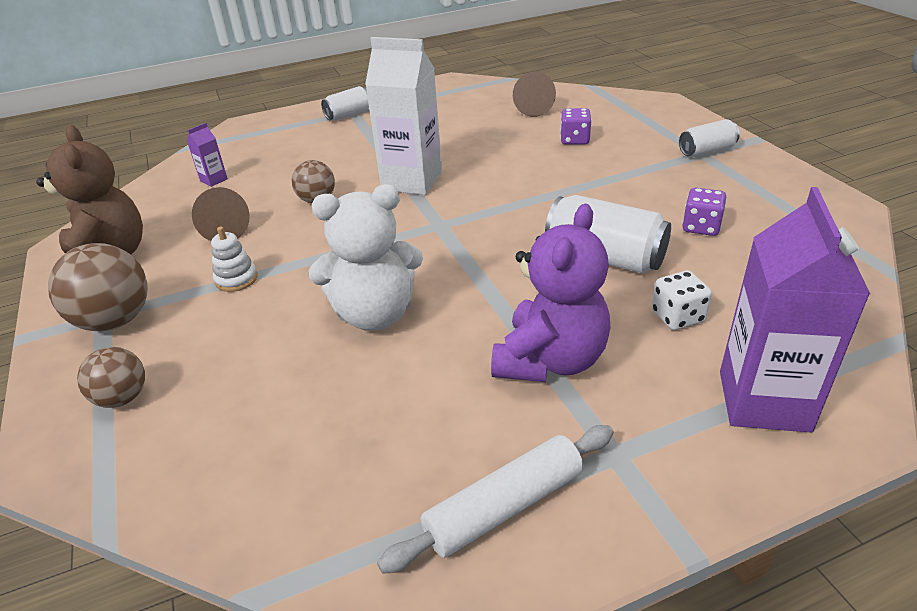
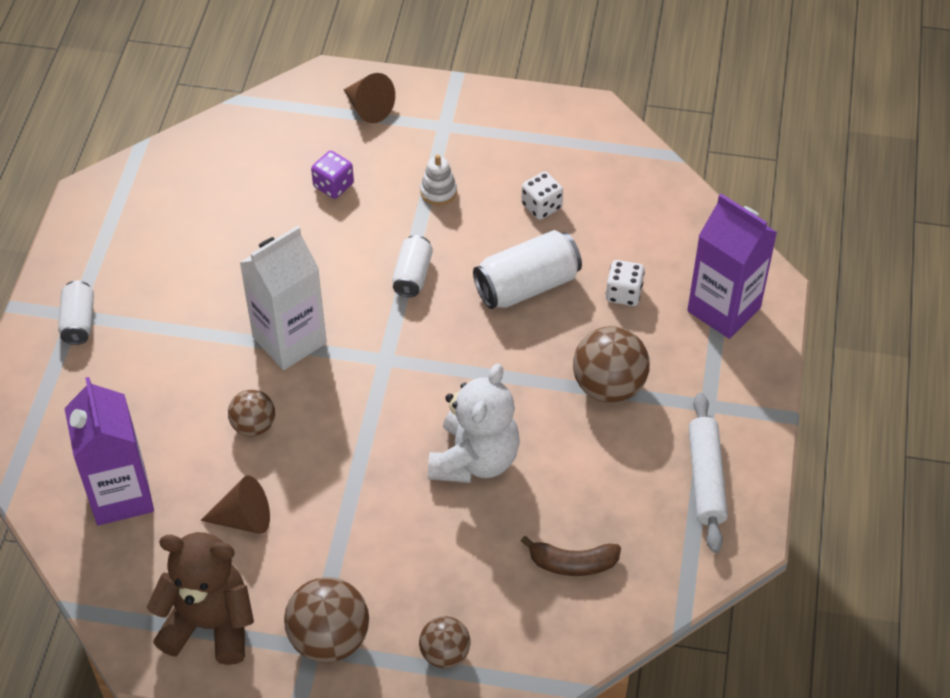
camera: 60 degrees left, 15 degrees up
purple carton [187,123,228,187] -> purple carton [64,377,154,525], size x2.35
white stacking toy [211,227,258,292] -> white stacking toy moved to [420,155,457,206]
purple teddy bear [491,204,610,382] -> brown ball [573,326,650,403]
brown cone [513,72,556,117] -> brown cone moved to [344,73,395,123]
white can [679,119,740,157] -> white can moved to [392,235,433,297]
purple dice [682,188,727,236] -> white dice [521,171,563,220]
none -> brown banana [521,536,621,576]

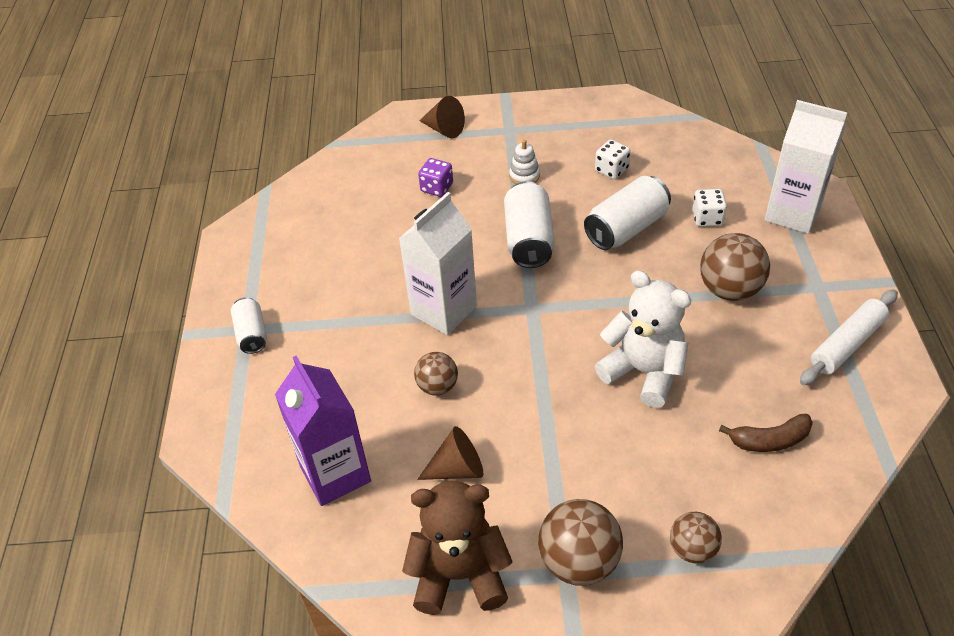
camera: 10 degrees left, 5 degrees down
white can [392,235,433,297] -> white can [504,181,555,268], size x1.66
white teddy bear [428,364,520,483] -> white teddy bear turned 60 degrees counterclockwise [595,270,691,408]
purple carton [687,194,777,339] -> white carton [765,100,847,234]
white rolling pin [688,393,728,553] -> white rolling pin turned 60 degrees clockwise [800,289,898,386]

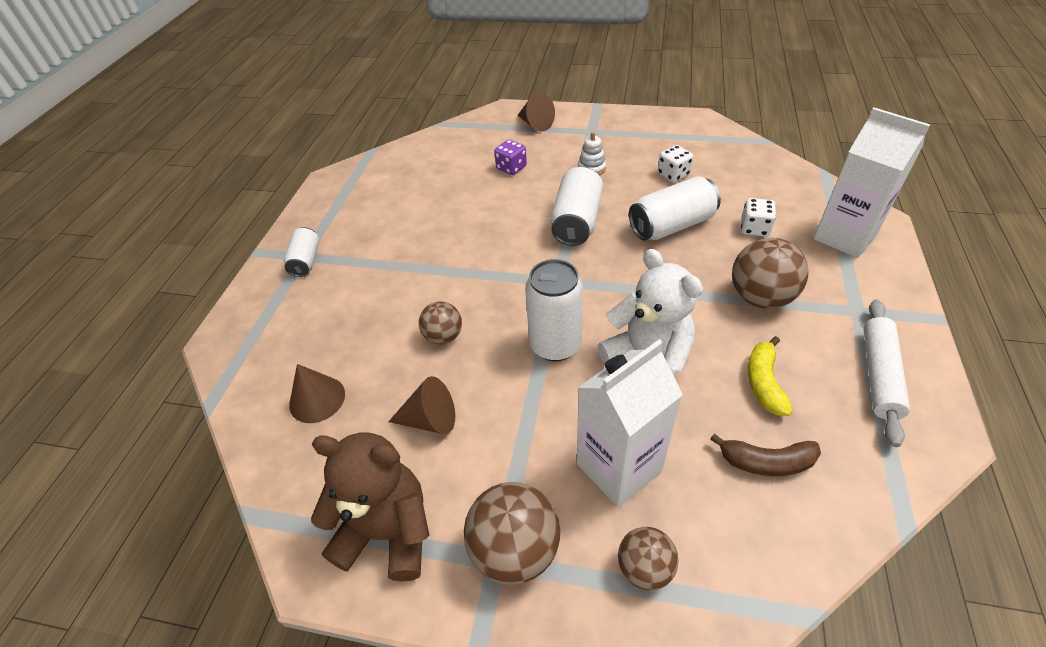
camera: 15 degrees right, 0 degrees up
purple carton [275,356,371,506] -> brown cone [289,364,345,423]
white carton [399,192,477,335] -> white carton moved to [577,339,683,507]
white rolling pin [800,289,898,386] -> white rolling pin turned 45 degrees counterclockwise [863,299,910,447]
none -> white can [525,259,583,361]
none -> yellow banana [748,336,793,416]

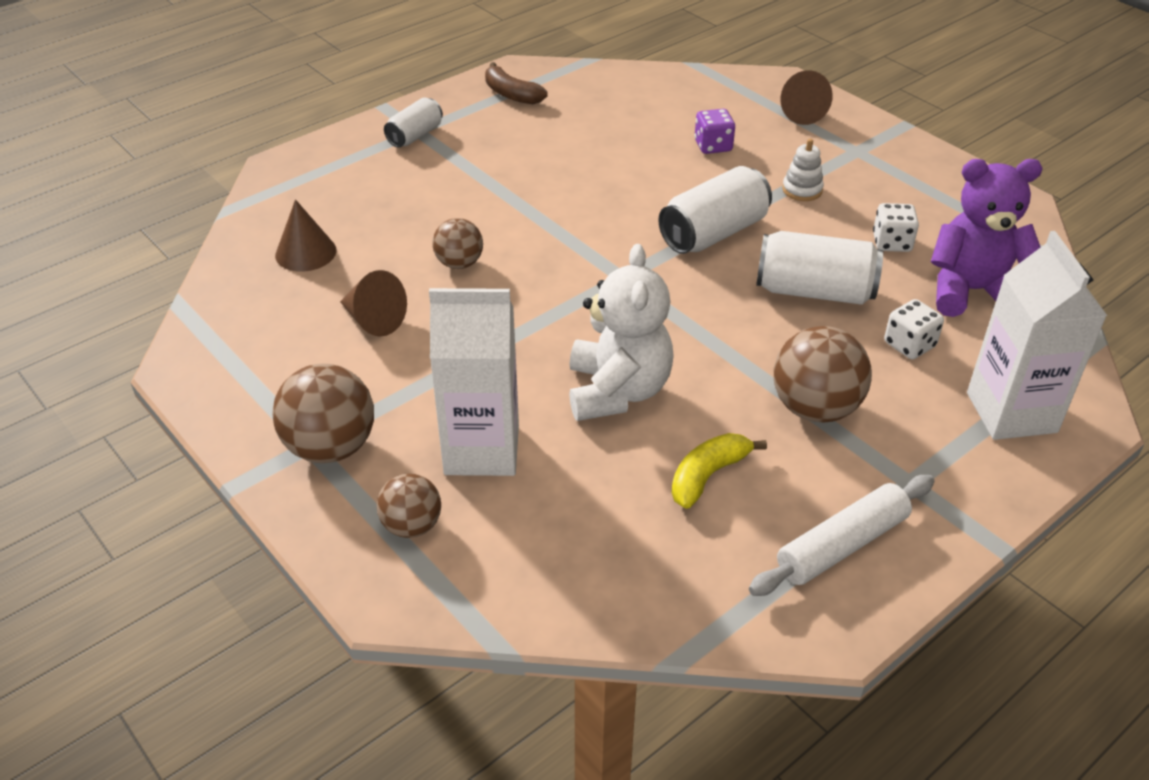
camera: 35 degrees right, 5 degrees down
brown teddy bear [311,433,430,582] -> none
white can [525,259,583,361] -> none
brown banana [710,433,821,476] -> brown banana moved to [485,62,547,104]
none -> purple teddy bear [931,159,1043,317]

